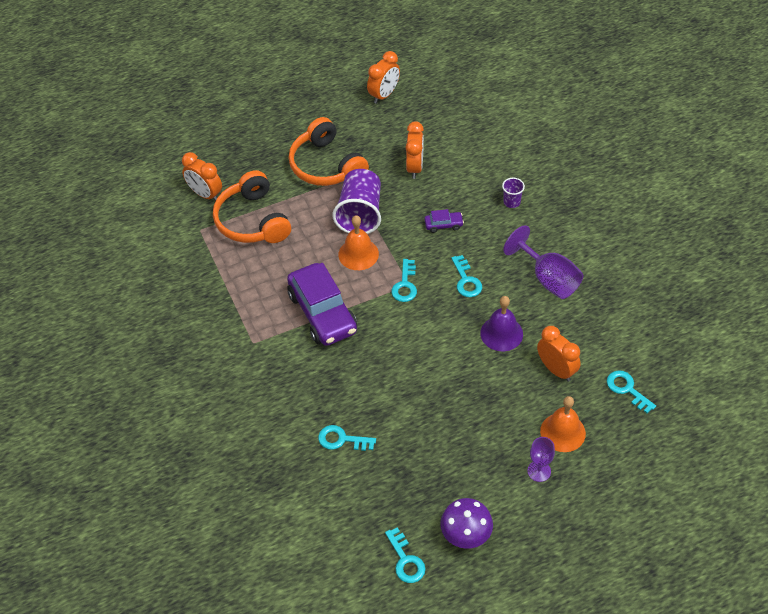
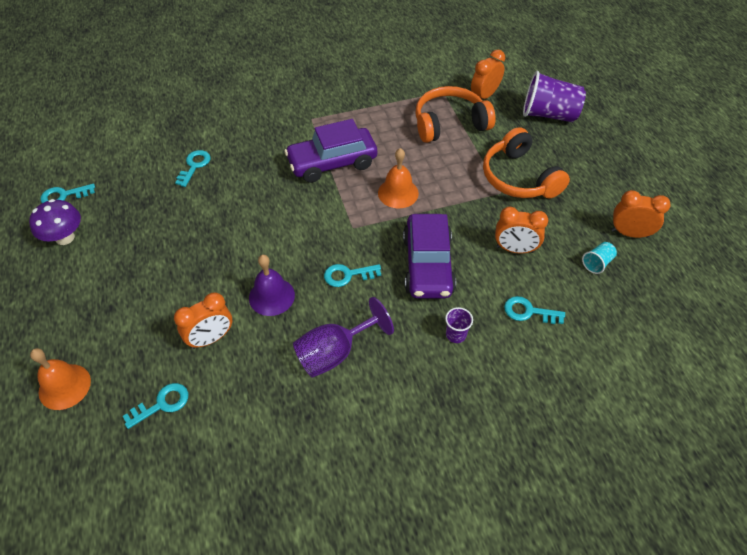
camera: 95 degrees right, 0 degrees up
orange headphones [288,117,369,186] -> orange headphones turned 90 degrees counterclockwise [483,127,570,198]
purple cup [332,169,381,234] -> purple cup moved to [523,71,586,122]
orange clock [367,51,400,104] -> orange clock turned 150 degrees clockwise [612,190,671,238]
turquoise key [391,259,417,302] -> turquoise key moved to [504,296,565,324]
purple car [424,209,464,233] -> purple car [403,214,456,298], size x2.34
purple goblet [527,437,555,482] -> none
orange bell [540,396,586,452] -> orange bell moved to [30,348,91,410]
none -> turquoise cup [582,242,617,274]

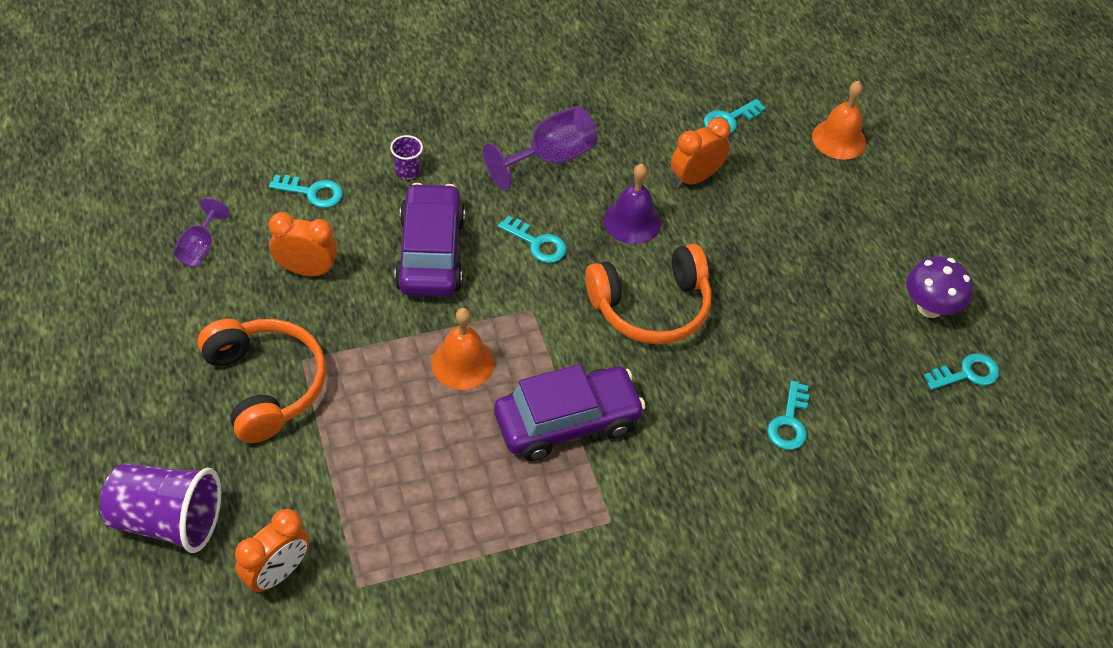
camera: 175 degrees right, 0 degrees up
turquoise key [324,264,381,287] -> turquoise key turned 45 degrees clockwise [498,216,566,263]
orange headphones [415,86,496,143] -> orange headphones moved to [585,244,712,344]
turquoise cup [582,242,617,274] -> purple goblet [174,198,230,266]
orange clock [612,190,671,238] -> none

